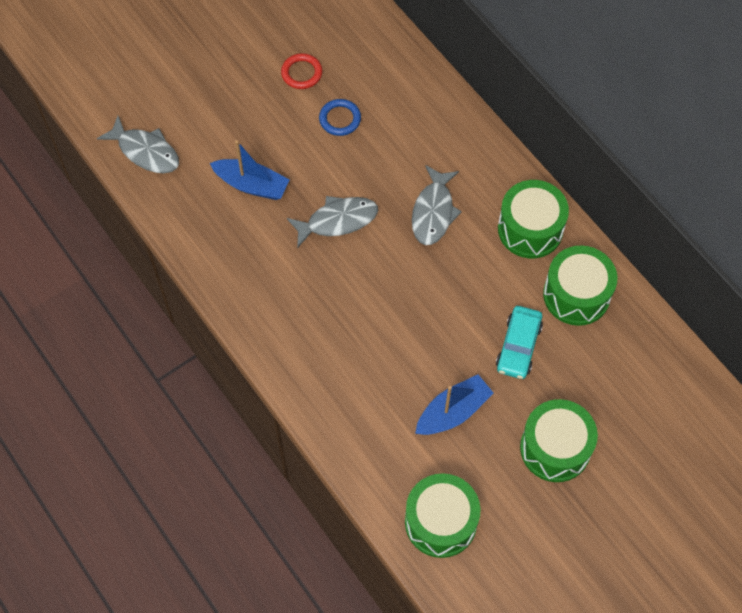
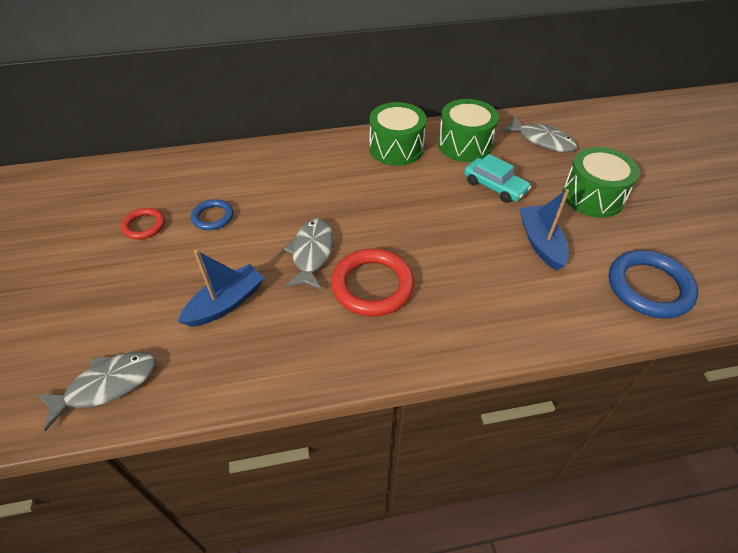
camera: 65 degrees left, 15 degrees down
green drum [405,473,481,558] -> blue ring [609,250,698,318]
grey fish [412,165,462,245] -> grey fish moved to [501,116,577,152]
none -> red ring [331,249,415,317]

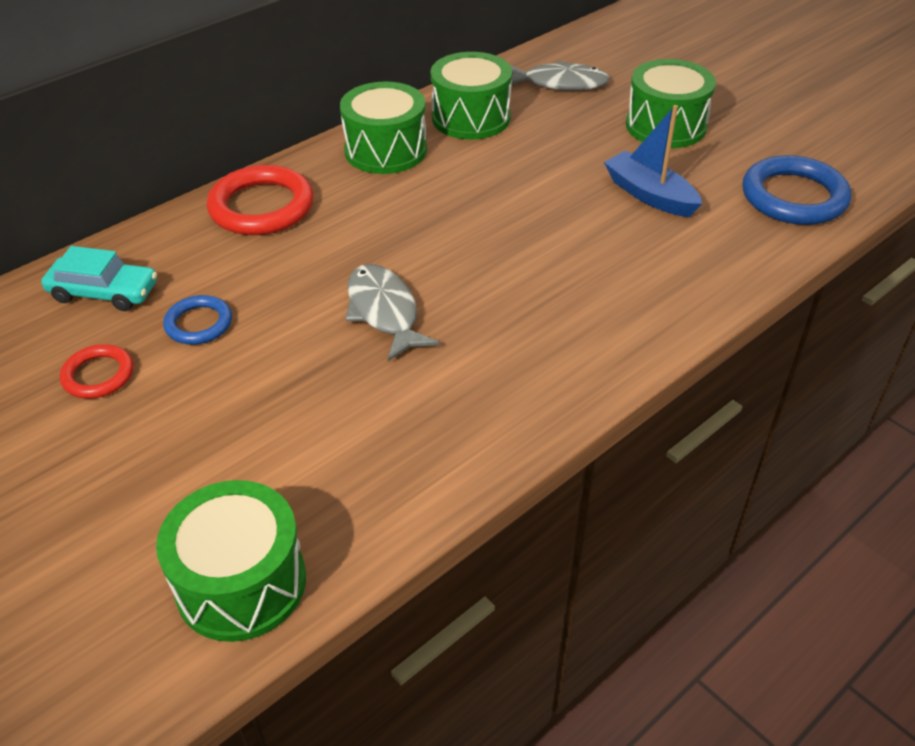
camera: 30 degrees left, 5 degrees down
grey fish [37,352,156,431] -> green drum [156,480,306,642]
blue boat [178,250,264,327] -> none
red ring [331,249,415,317] -> red ring moved to [207,165,313,235]
turquoise car [464,154,531,203] -> turquoise car moved to [41,246,157,311]

